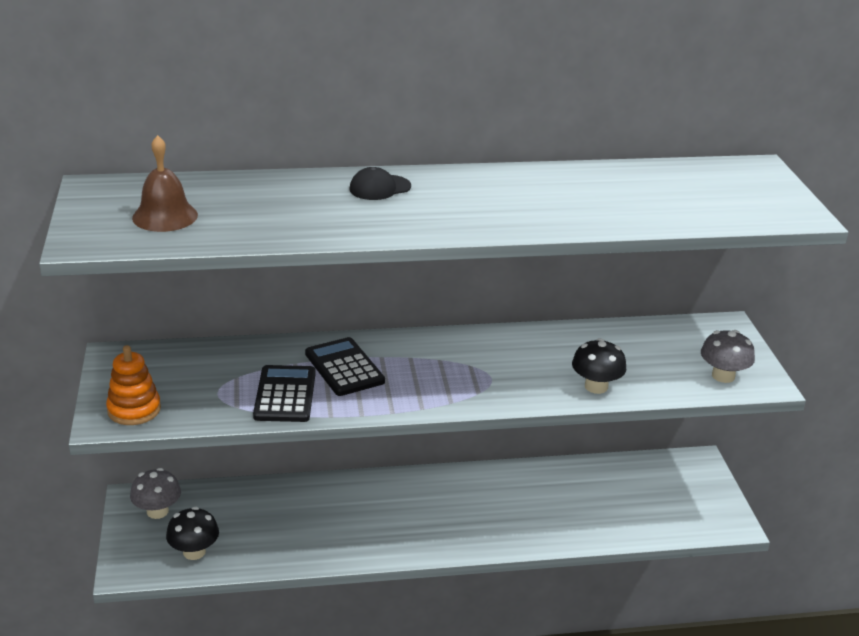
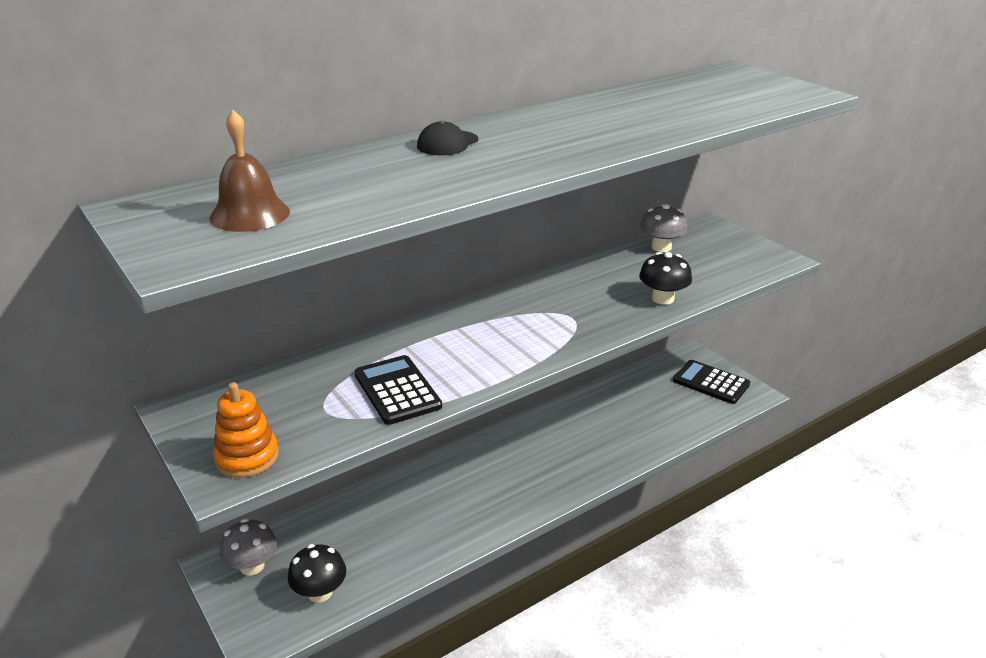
camera: 25 degrees left, 0 degrees up
black calculator [305,337,385,396] -> black calculator moved to [673,360,750,404]
grey mushroom [701,330,755,383] -> grey mushroom moved to [640,204,688,252]

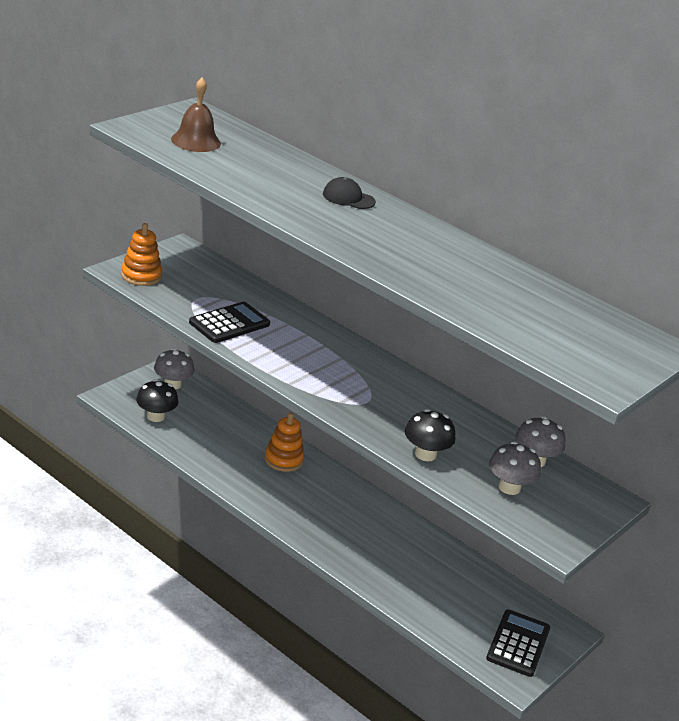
camera: 70 degrees right, 0 degrees up
none -> orange stacking toy [264,412,304,472]
none -> grey mushroom [489,441,541,495]

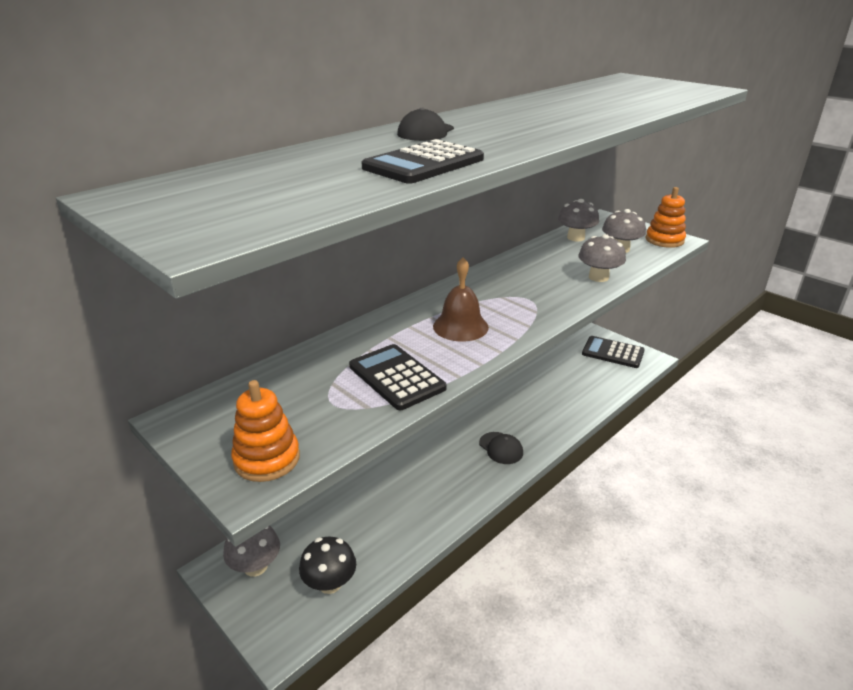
camera: 80 degrees left, 0 degrees up
brown bell [171,77,221,152] -> brown bell moved to [433,257,489,342]
orange stacking toy [264,412,304,472] -> orange stacking toy moved to [646,187,686,248]
black mushroom [405,409,455,461] -> grey mushroom [578,234,626,282]
none -> black calculator [362,139,484,184]
none -> black cap [479,432,523,464]

